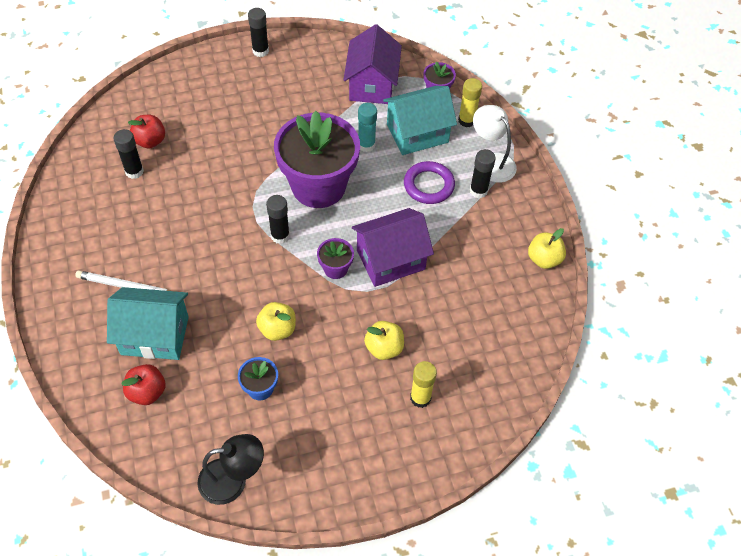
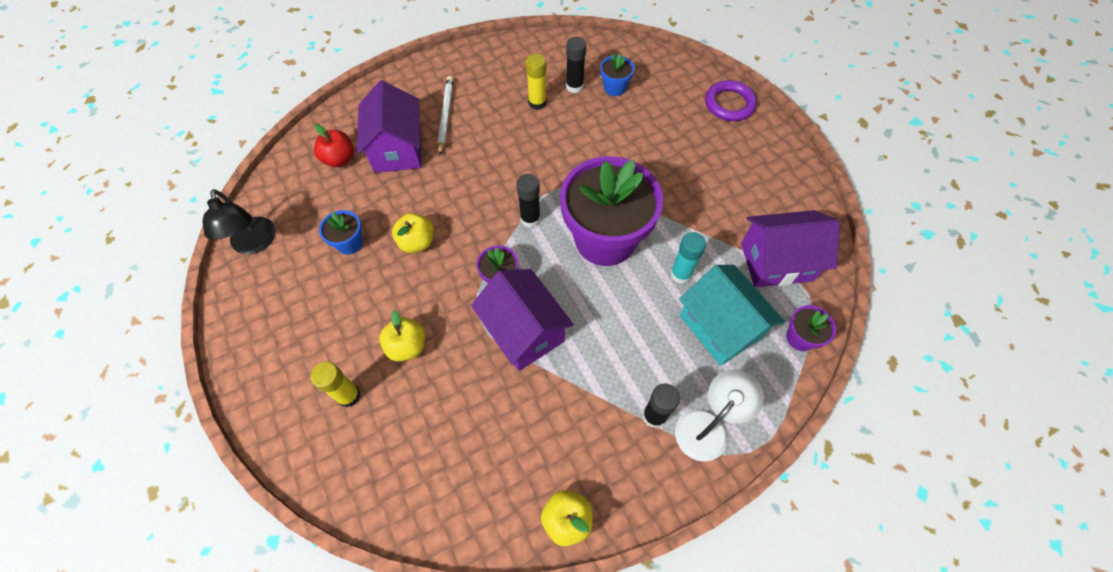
camera: 80 degrees right, 5 degrees up
turquoise house [107,287,189,360] -> purple house [357,80,421,173]
red apple [128,115,165,148] -> blue flower pot [600,54,635,96]
black glue stick [248,8,269,57] -> none
purple ring [404,161,455,204] -> purple ring moved to [705,80,757,121]
yellow glue stick [458,78,482,127] -> yellow glue stick moved to [526,54,547,110]

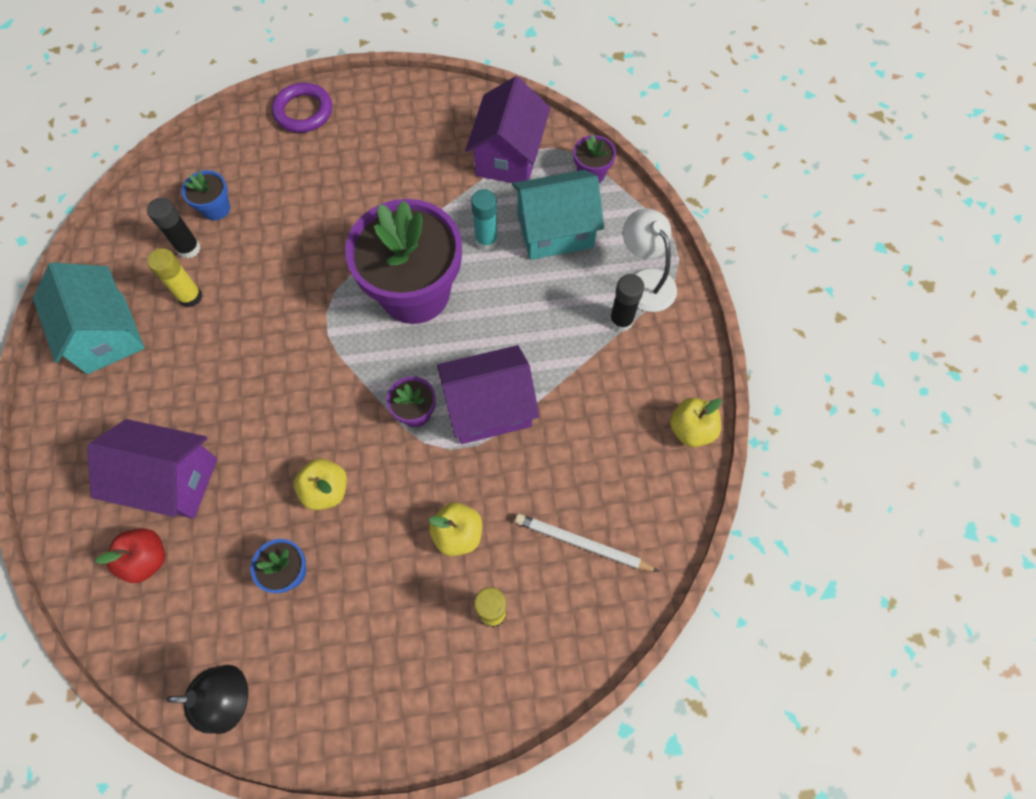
camera: 70 degrees left, 5 degrees up
white pencil [438,76,454,156] -> white pencil moved to [515,514,659,572]
black glue stick [516,174,540,227] -> none
none -> turquoise house [33,262,145,374]

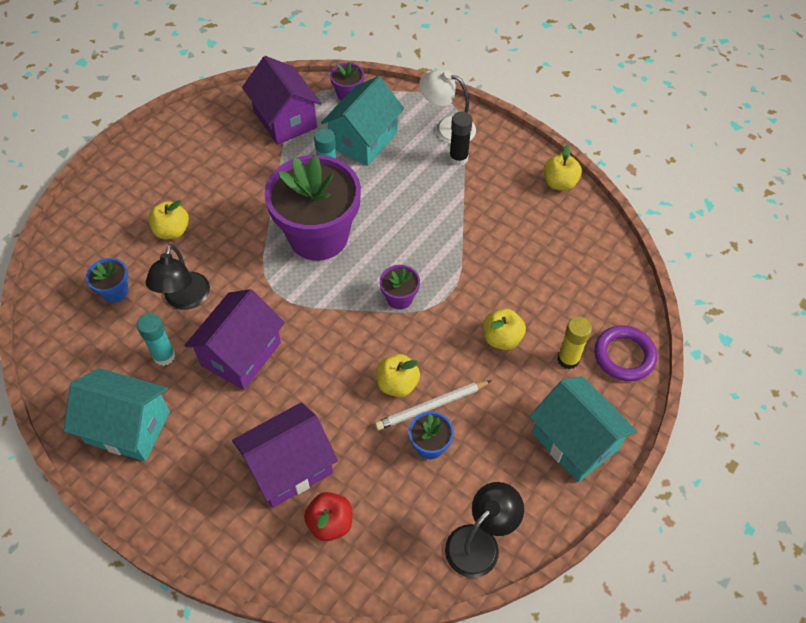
camera: 45 degrees left, 10 degrees down
black glue stick [147,198,201,258] -> none
yellow glue stick [147,248,202,307] -> turquoise glue stick [137,313,176,366]
purple ring [272,83,332,133] -> purple ring moved to [594,325,657,381]
purple house [437,345,539,444] -> purple house moved to [184,289,285,390]
white pencil [515,514,659,572] -> white pencil moved to [375,380,492,430]
none -> black lamp [146,244,210,310]
none -> yellow apple [148,200,189,239]
none -> turquoise house [529,376,637,482]

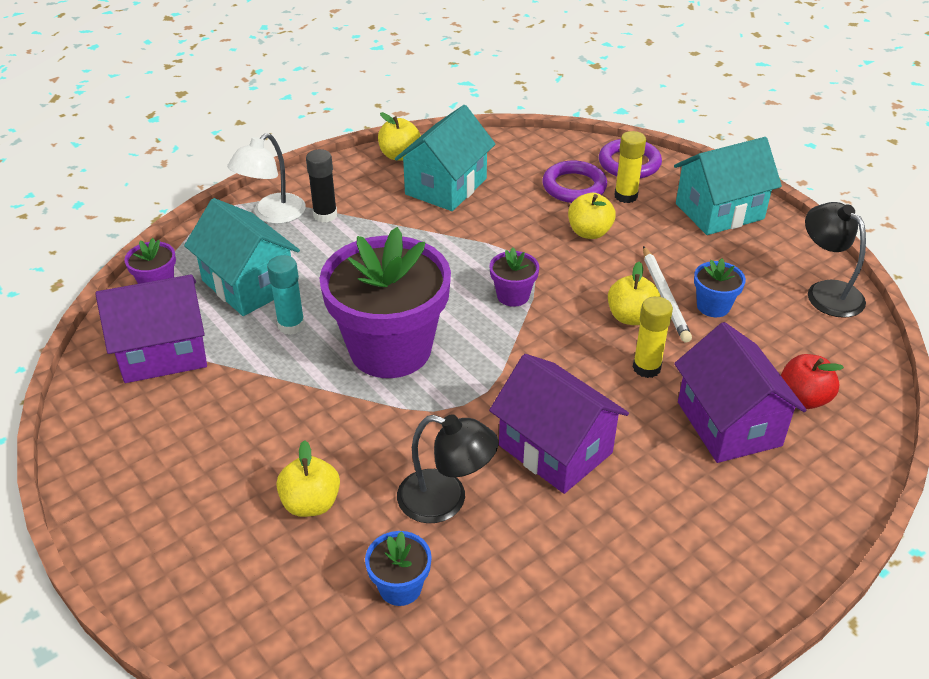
camera: 75 degrees left, 15 degrees down
turquoise house [64,368,170,461] -> turquoise house moved to [395,105,496,211]
turquoise glue stick [137,313,176,366] -> none
none -> purple ring [542,160,607,203]
none -> yellow glue stick [633,296,673,378]

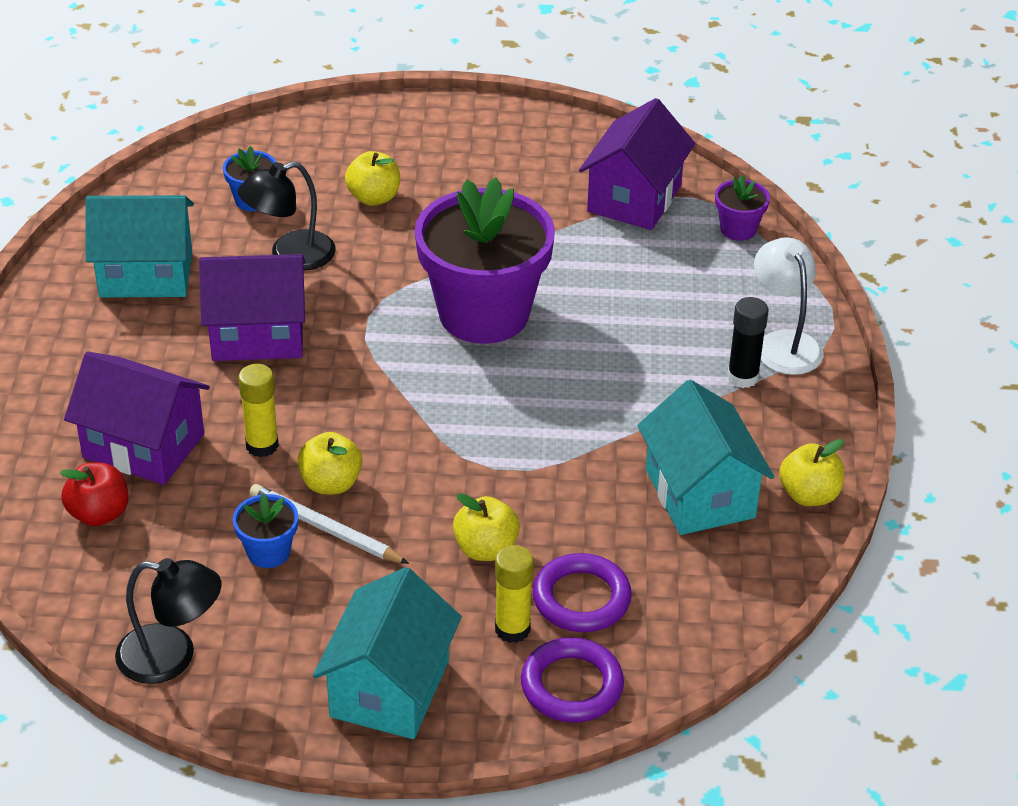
camera: 130 degrees right, 0 degrees up
turquoise house [184,198,300,316] -> turquoise house moved to [86,195,194,298]
turquoise glue stick [267,255,305,335] -> none
purple flower pot [490,247,539,307] -> none

